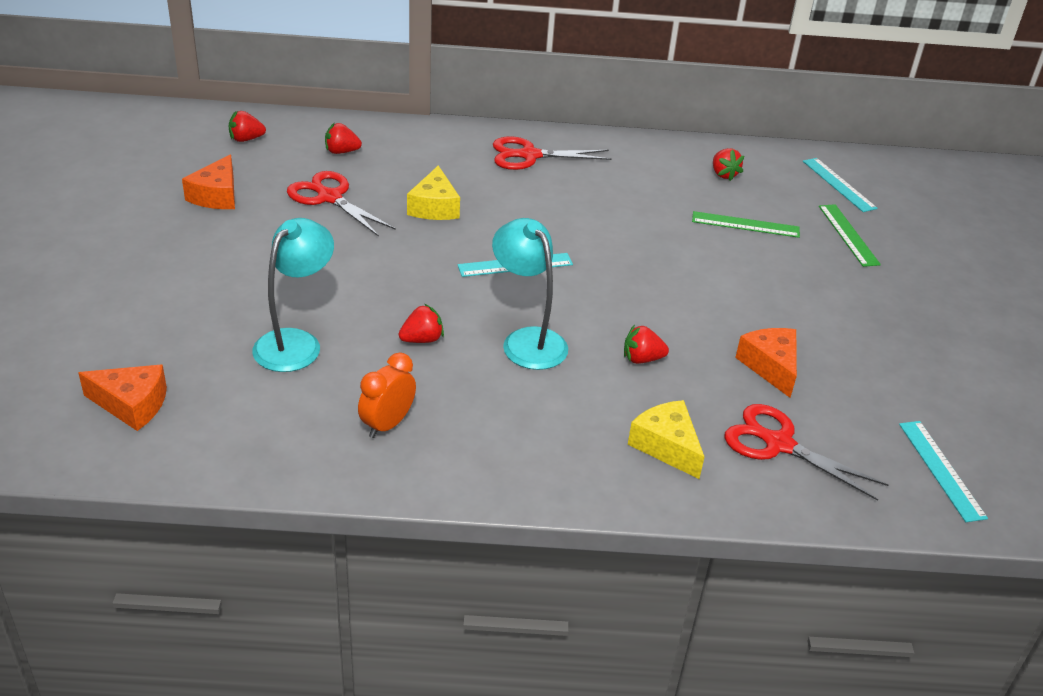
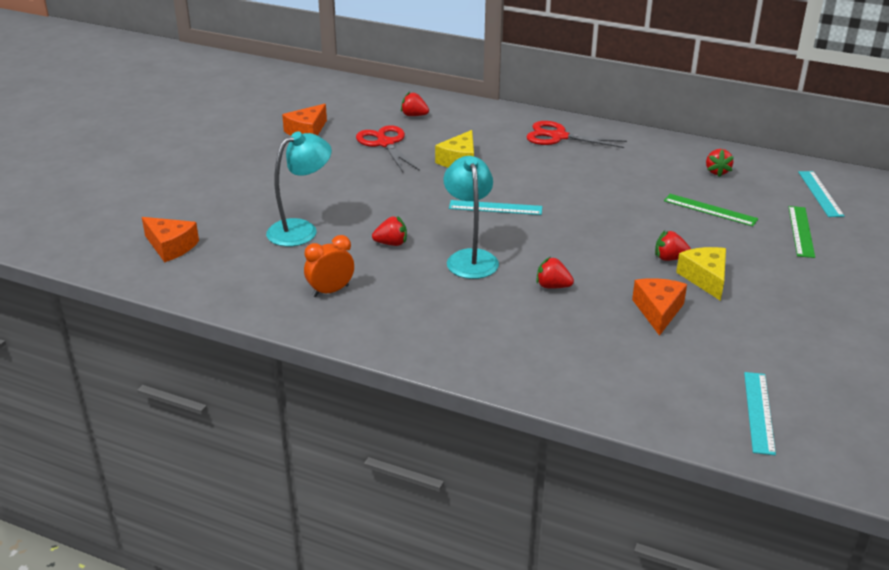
camera: 25 degrees right, 5 degrees down
red strawberry [229,111,266,142] -> red strawberry moved to [655,231,691,261]
yellow cheese [628,400,704,479] -> yellow cheese moved to [676,247,726,301]
red scissors [724,404,888,501] -> none

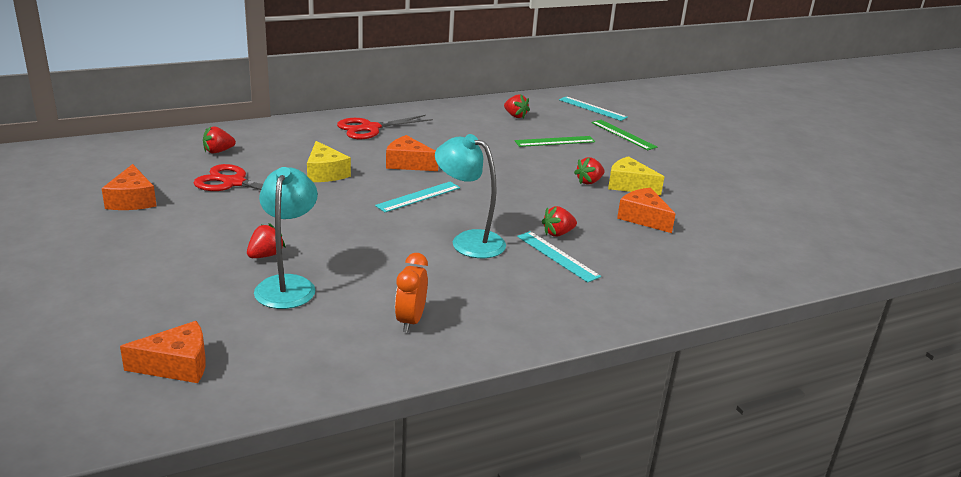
camera: 50 degrees left, 5 degrees down
red strawberry [372,216,407,246] -> red strawberry moved to [247,223,286,258]
turquoise ruler [744,372,776,455] -> turquoise ruler moved to [517,231,601,283]
none -> orange cheese [386,135,438,171]

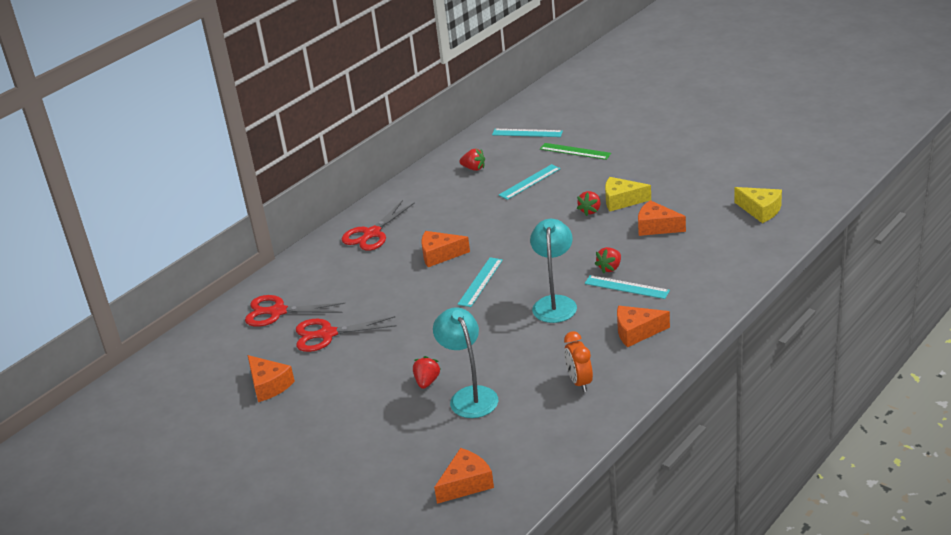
camera: 20 degrees left, 5 degrees up
red strawberry [203,126,236,154] -> red scissors [245,295,345,327]
yellow cheese [307,141,351,182] -> yellow cheese moved to [734,187,782,223]
turquoise lamp [435,134,506,258] -> turquoise lamp turned 90 degrees clockwise [530,219,577,323]
green ruler [515,136,595,147] -> turquoise ruler [499,164,561,200]
none -> orange cheese [617,306,670,347]

